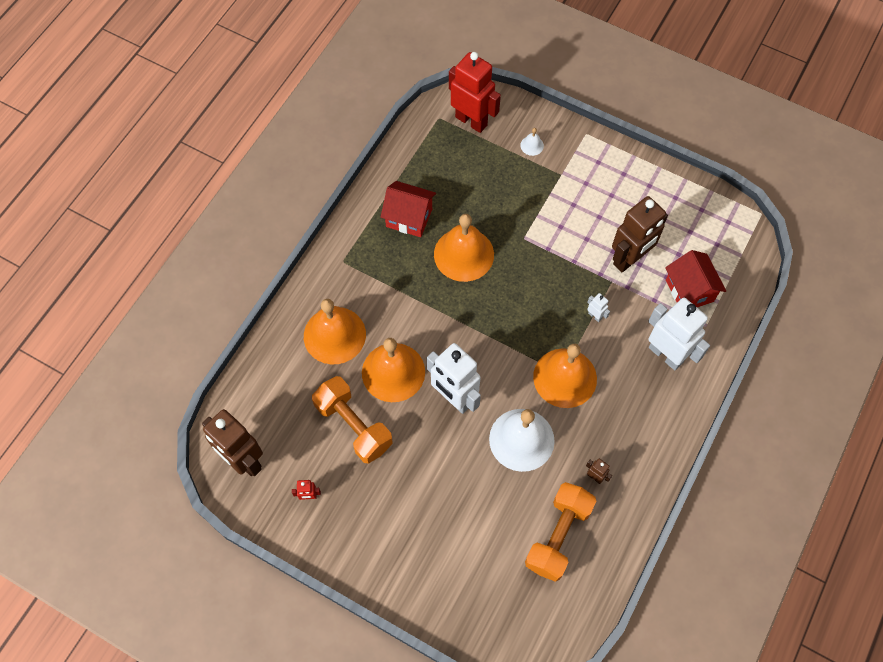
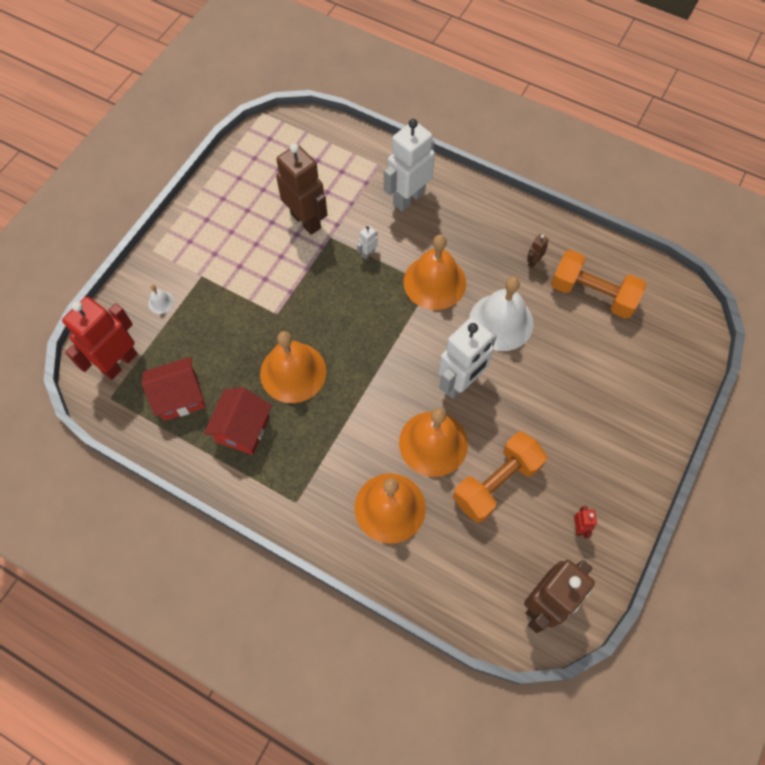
camera: 90 degrees left, 0 degrees up
red house [665,250,726,307] -> red house moved to [142,357,205,421]

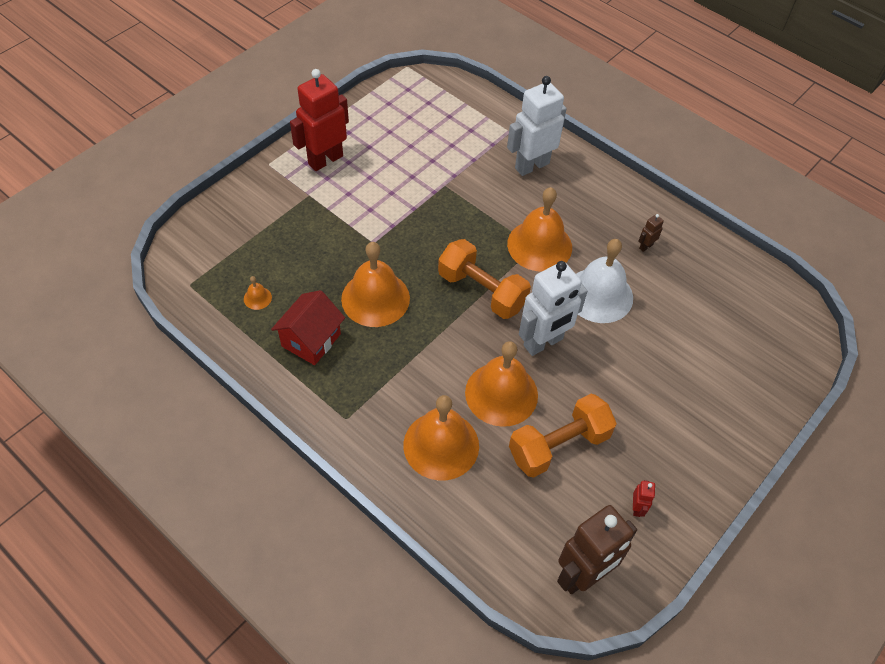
camera: 10 degrees right, 10 degrees down
red robot [62,297,138,380] -> red robot moved to [290,69,349,171]
red house [142,357,205,421] -> orange bell [244,276,272,310]
white bell [148,285,174,314] -> none
brown robot [276,143,328,235] -> none
white robot [357,225,378,259] -> none
orange dumbbell [551,250,646,319] -> orange dumbbell moved to [438,239,531,319]

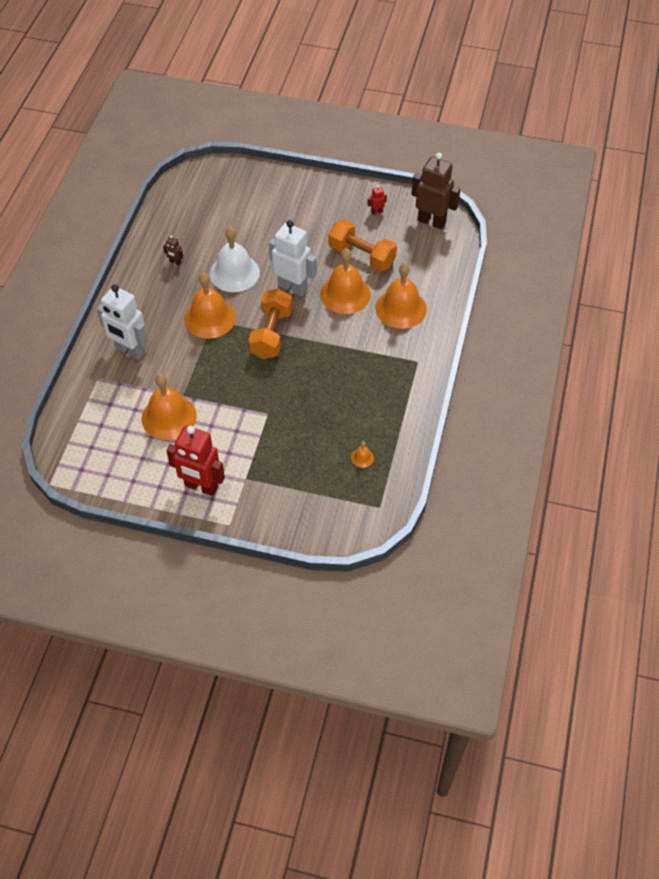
camera: 115 degrees left, 0 degrees up
red house [271,290,345,365] -> none
orange bell [341,242,410,327] -> orange bell moved to [141,374,197,440]

